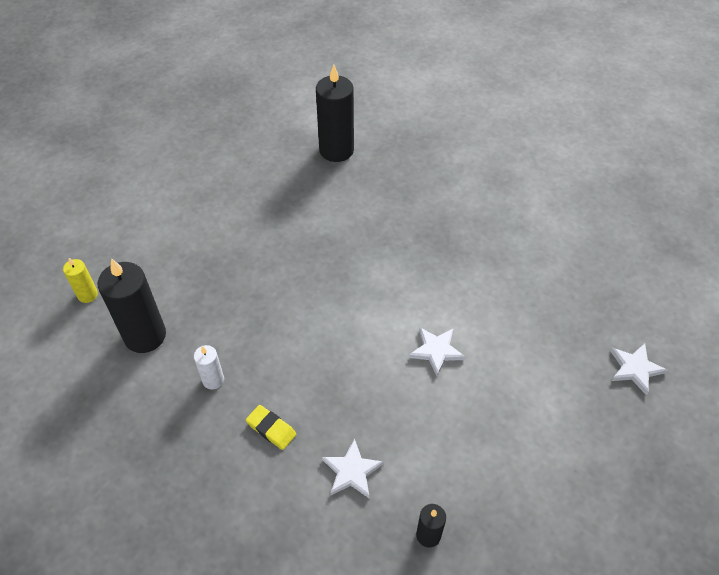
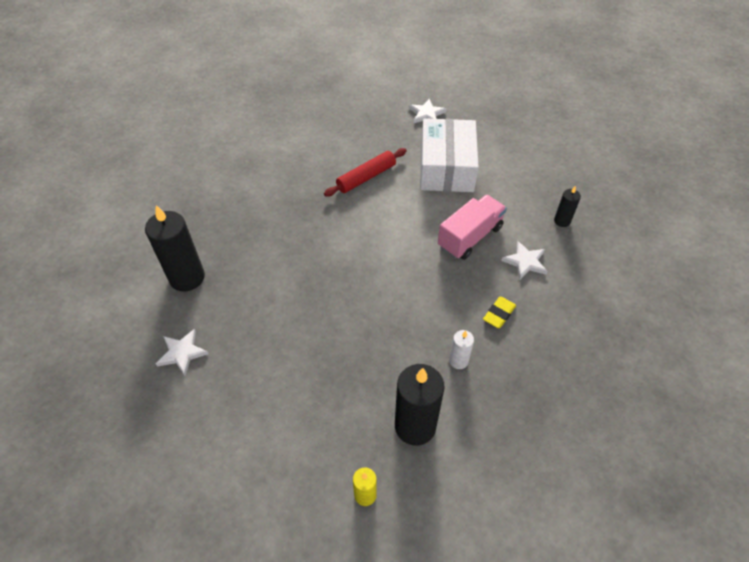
camera: 90 degrees left, 0 degrees up
white star [409,327,466,376] -> white star moved to [156,329,209,376]
none -> red rolling pin [324,148,407,196]
none -> white box [420,118,479,192]
none -> pink truck [438,195,507,260]

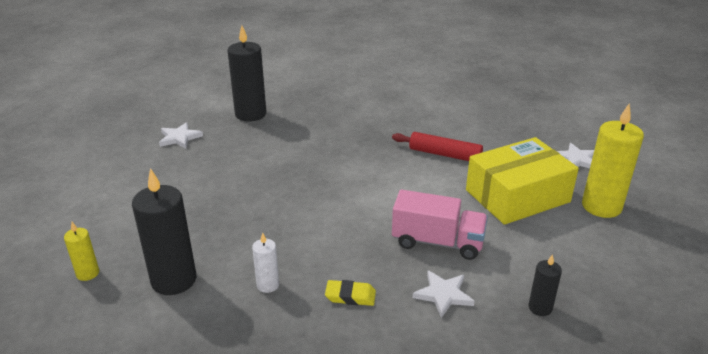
camera: 60 degrees right, 20 degrees down
white box [420,118,479,192] -> yellow box [466,137,579,225]
none -> yellow candle [582,104,644,218]

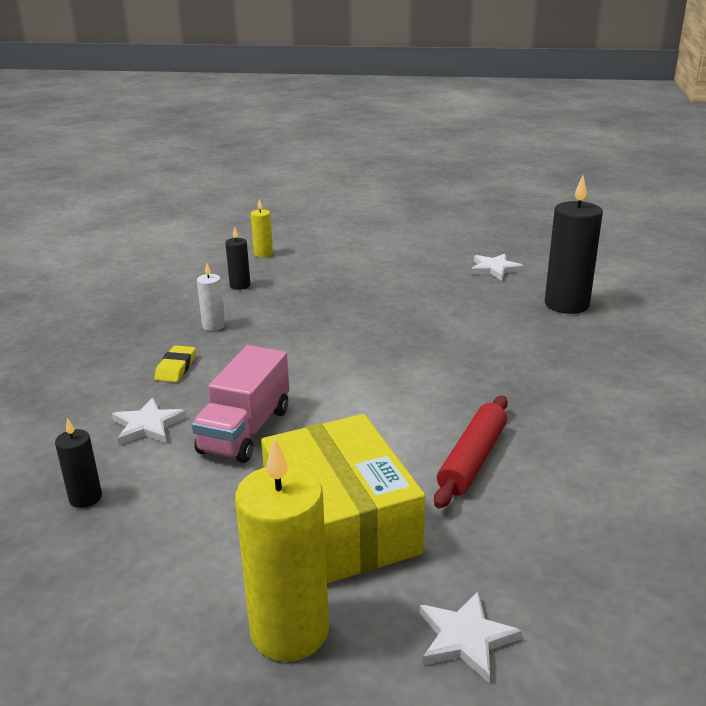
camera: 95 degrees right, 5 degrees down
black candle [132,168,196,295] -> black candle [225,227,250,290], size x0.50

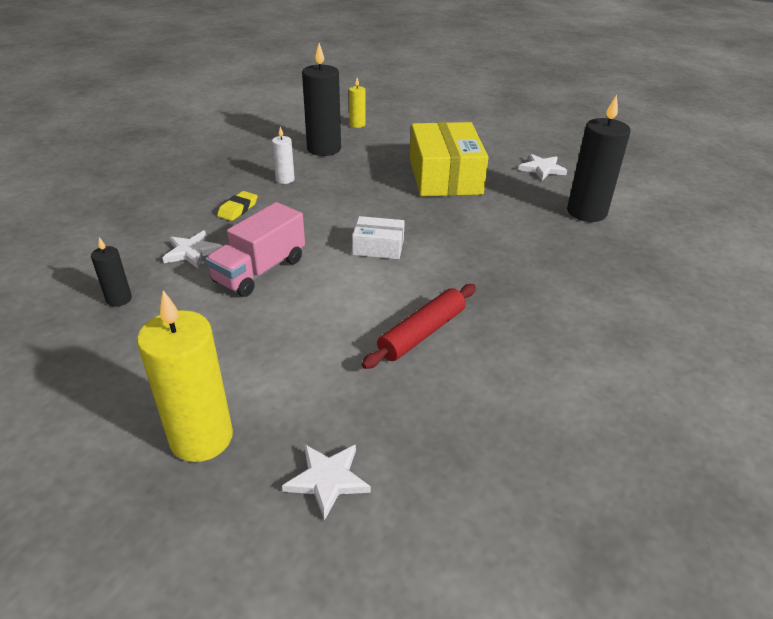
camera: 15 degrees right, 10 degrees up
black candle [225,227,250,290] -> black candle [302,43,341,156], size x1.99
yellow box [261,414,425,583] -> yellow box moved to [410,122,489,197]
none -> white box [352,216,405,259]

